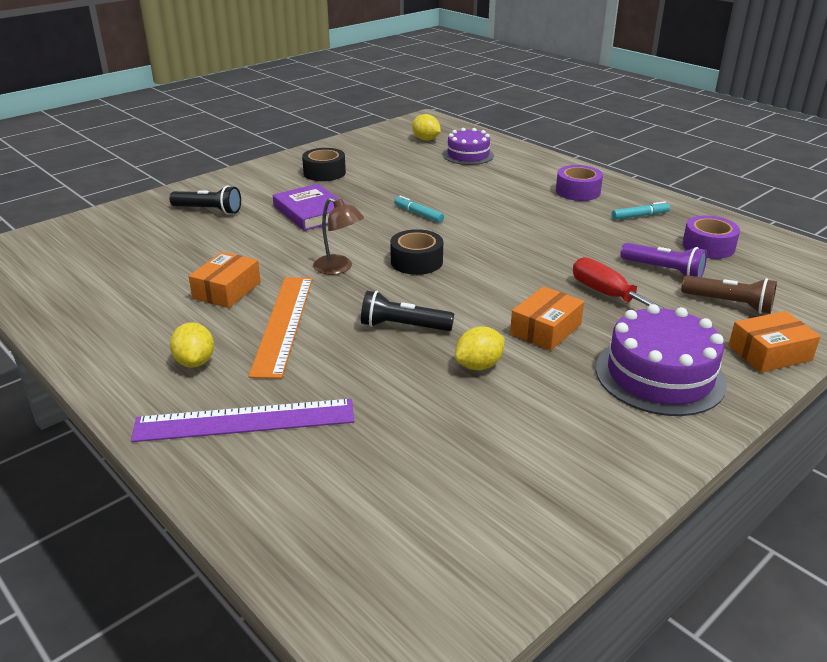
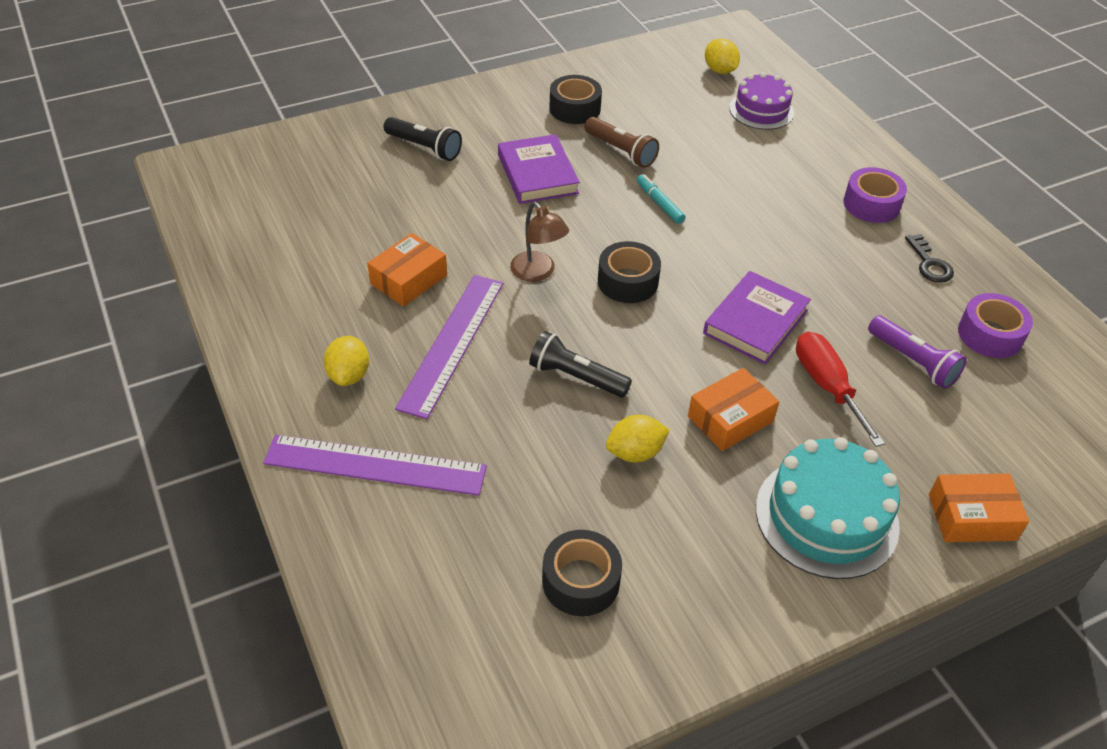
camera: 15 degrees right, 15 degrees up
orange ruler [249,277,313,379] -> purple ruler [395,275,504,419]
purple cake [596,304,727,416] -> turquoise cake [756,437,900,579]
turquoise marker [612,201,670,220] -> black key [905,234,954,283]
brown flashlight [681,275,777,314] -> brown flashlight moved to [585,117,659,168]
none -> black tape [542,530,622,616]
none -> purple book [703,271,811,365]

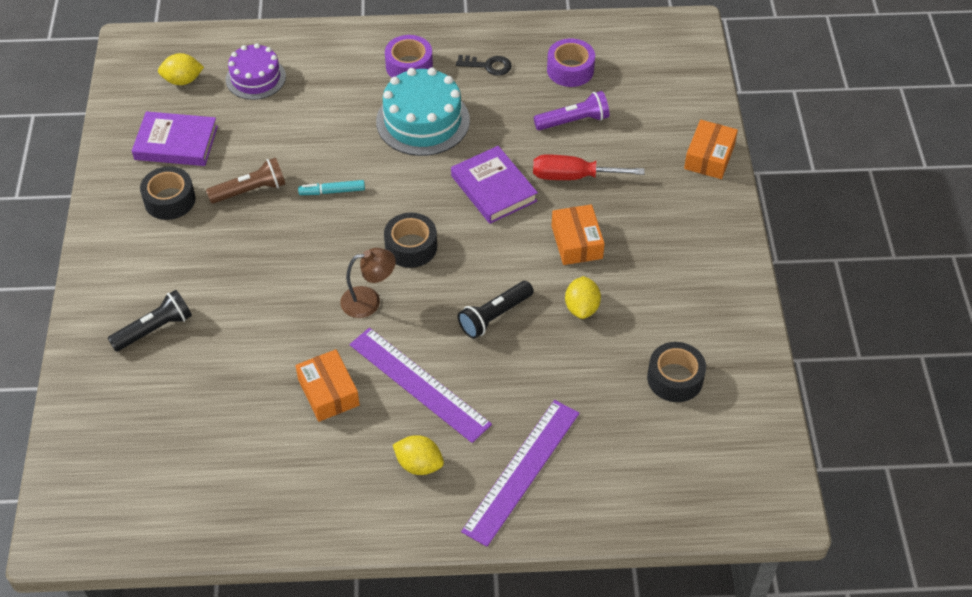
camera: 65 degrees left, 5 degrees up
purple book [498,134,580,204] -> purple book moved to [132,111,218,166]
turquoise cake [756,437,900,579] -> turquoise cake moved to [376,68,470,156]

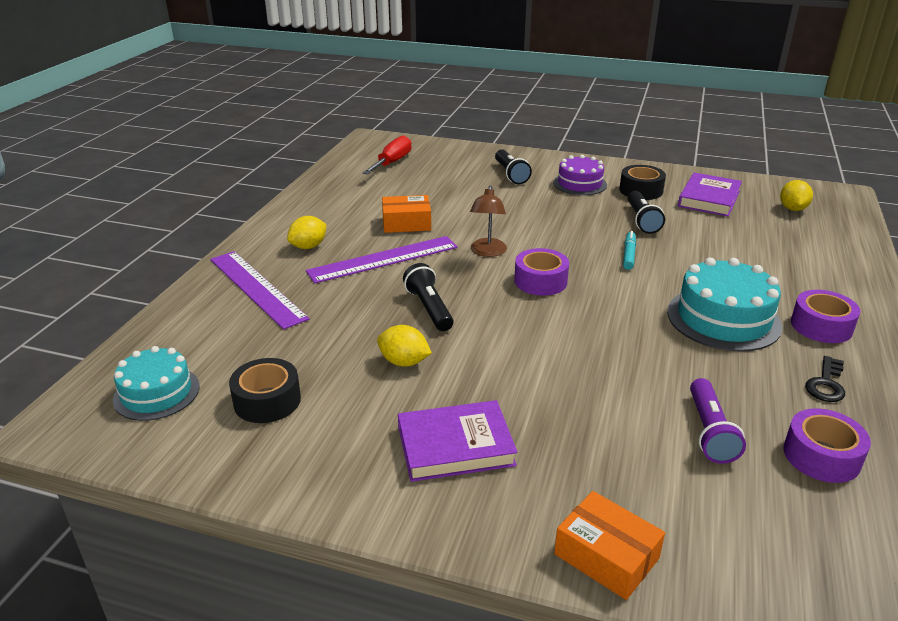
camera: 110 degrees right, 20 degrees down
brown flashlight [206,158,285,204] -> black flashlight [628,191,665,234]
purple cake [226,43,286,100] -> purple cake moved to [553,155,607,195]
black tape [384,213,437,268] -> purple tape [514,248,569,296]
purple book [451,146,538,224] -> purple book moved to [398,400,518,482]
red screwdriver [533,155,645,180] -> red screwdriver moved to [362,135,412,175]
orange box [552,204,605,265] -> none
none -> turquoise cake [113,346,200,421]

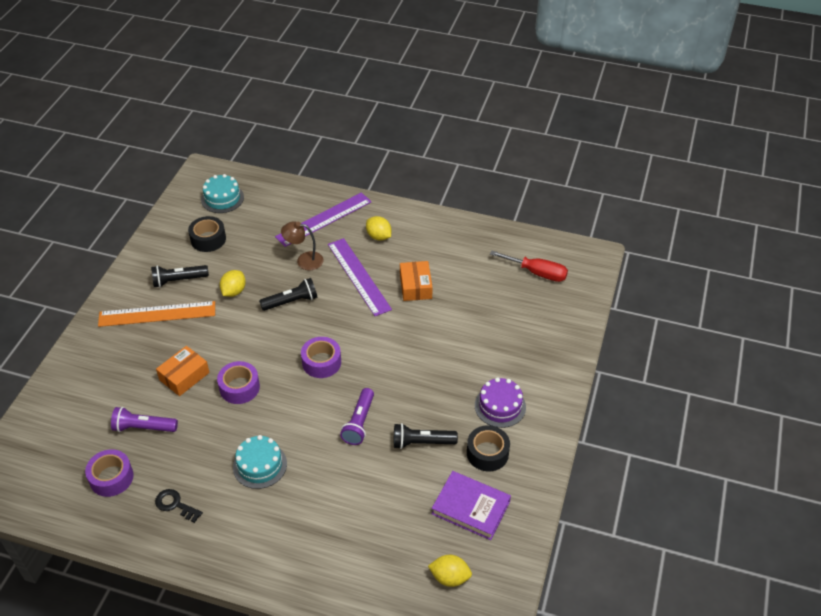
camera: 90 degrees right, 15 degrees up
purple book [398,400,518,482] -> orange ruler [98,301,215,327]
brown lamp [470,185,507,257] -> brown lamp moved to [281,221,324,270]
black flashlight [495,149,532,184] -> black flashlight moved to [151,265,209,288]
orange box [554,491,665,600] -> orange box moved to [156,346,210,396]
turquoise marker [623,231,636,270] -> purple flashlight [340,388,374,445]
turquoise cake [667,258,783,352] -> turquoise cake [233,435,287,489], size x0.66
purple tape [791,290,860,343] -> purple tape moved to [217,361,260,404]

